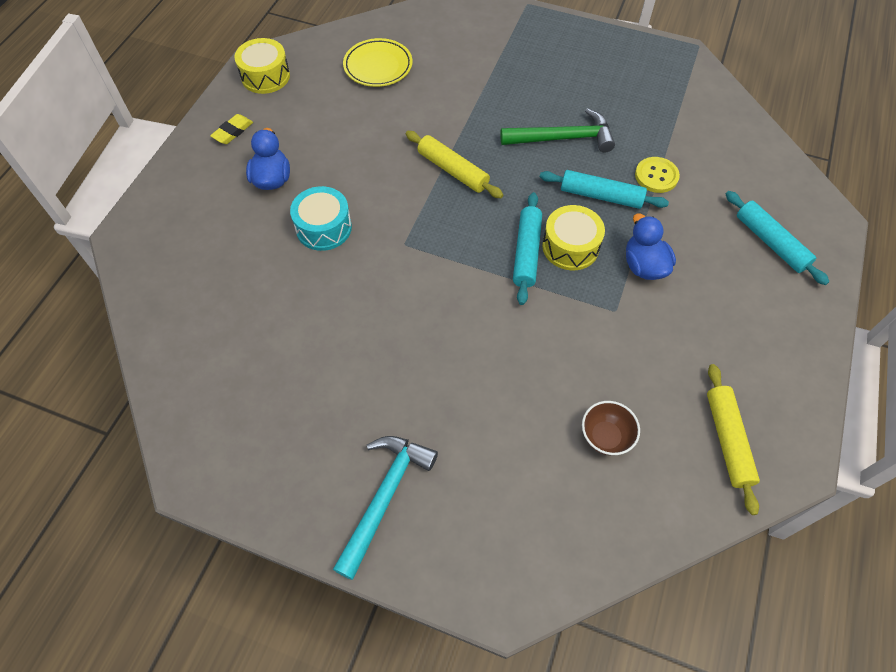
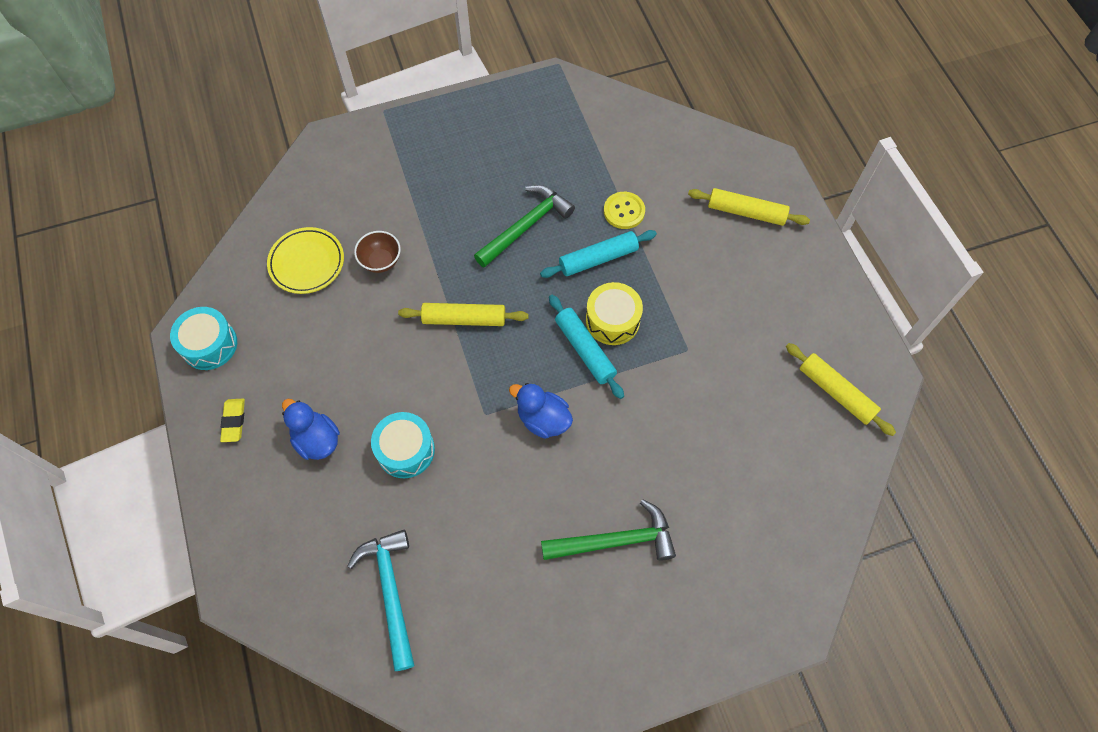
camera: 40 degrees left, 5 degrees up
yellow drum [234,38,290,94] -> turquoise drum [170,307,237,370]
turquoise hammer [333,436,438,580] -> turquoise hammer moved to [347,530,414,671]
brown bowl [582,401,640,456] -> brown bowl moved to [354,231,401,273]
blue duck [626,213,676,280] -> blue duck moved to [509,383,573,439]
turquoise rolling pin [726,191,829,285] -> yellow rolling pin [688,188,810,226]
none -> green hammer [541,499,676,560]

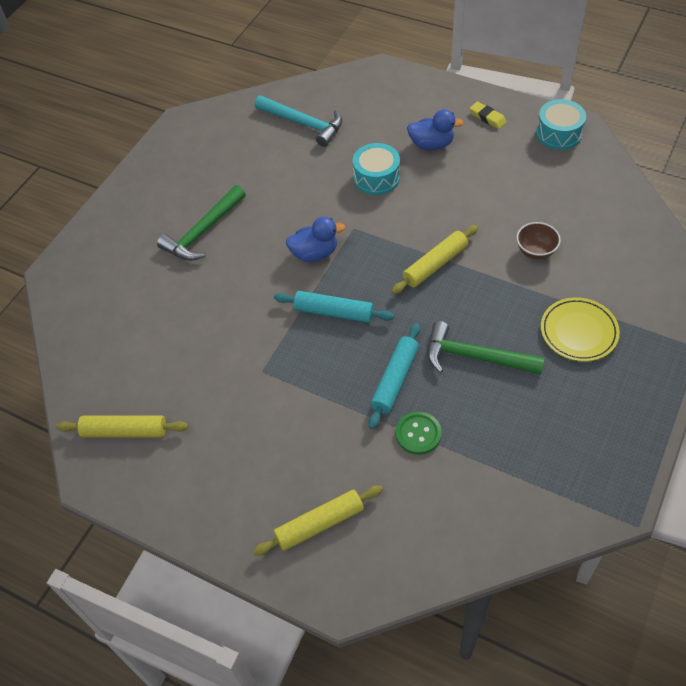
camera: 140 degrees right, 10 degrees down
yellow plate [267,227,344,294] -> yellow plate moved to [541,297,620,362]
green hammer [474,185,575,268] -> green hammer turned 105 degrees clockwise [427,321,545,374]
yellow drum [586,282,643,345] -> none
yellow button [604,192,645,229] -> green button [396,412,442,455]

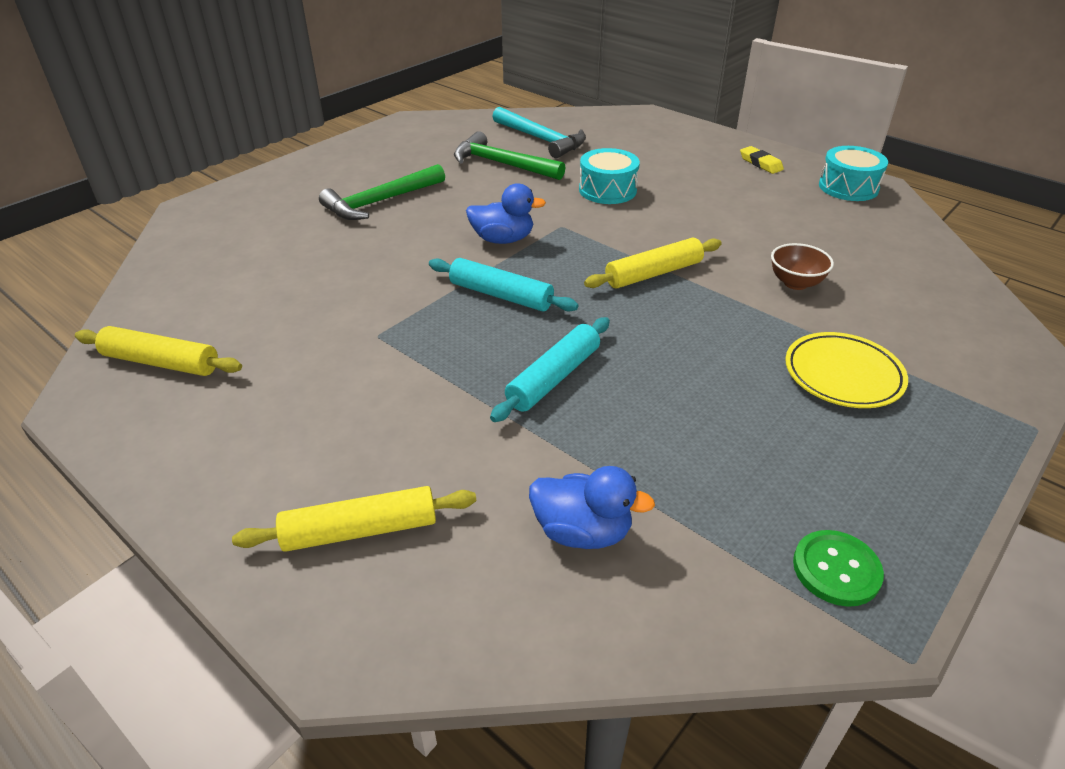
camera: 10 degrees right, 15 degrees down
green button [396,412,442,455] -> green button moved to [793,530,884,607]
blue duck [407,109,464,150] -> blue duck moved to [529,466,655,549]
green hammer [427,321,545,374] -> green hammer moved to [454,131,565,180]

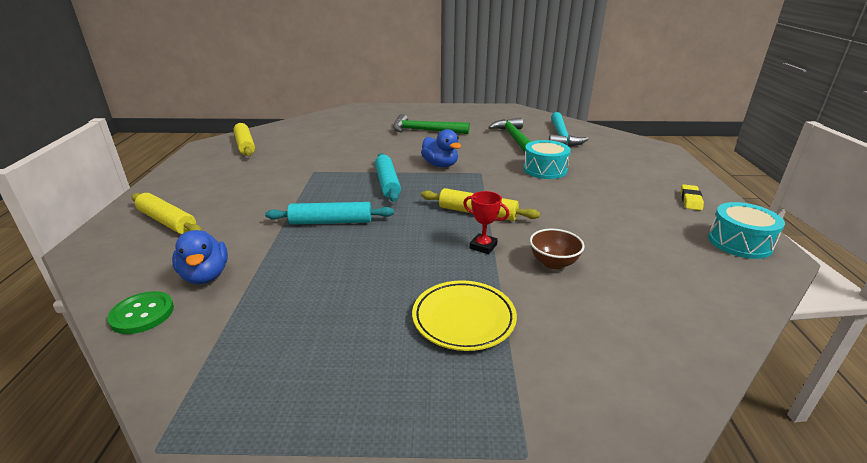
camera: 50 degrees right, 10 degrees down
green button [793,530,884,607] -> green button moved to [107,291,174,334]
none -> red trophy [463,191,509,254]

